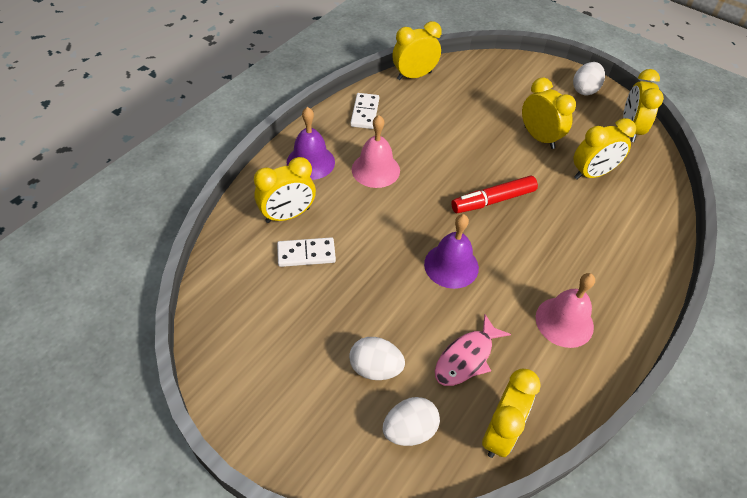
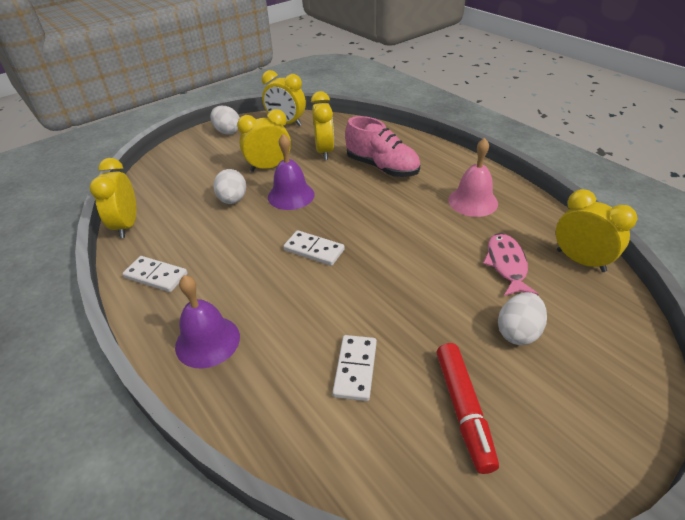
camera: 70 degrees left, 10 degrees down
yellow clock [254,157,316,223] -> none
pink bell [352,115,400,188] -> none
white egg [383,397,440,446] -> white egg moved to [213,169,246,204]
purple bell [424,214,479,289] -> purple bell moved to [268,134,315,210]
pink fish [435,314,511,386] -> pink fish turned 150 degrees counterclockwise [483,233,538,296]
red marker [451,175,538,213] -> red marker moved to [436,343,499,474]
none -> white domino [283,230,345,266]
none -> pink shoe [345,116,420,177]

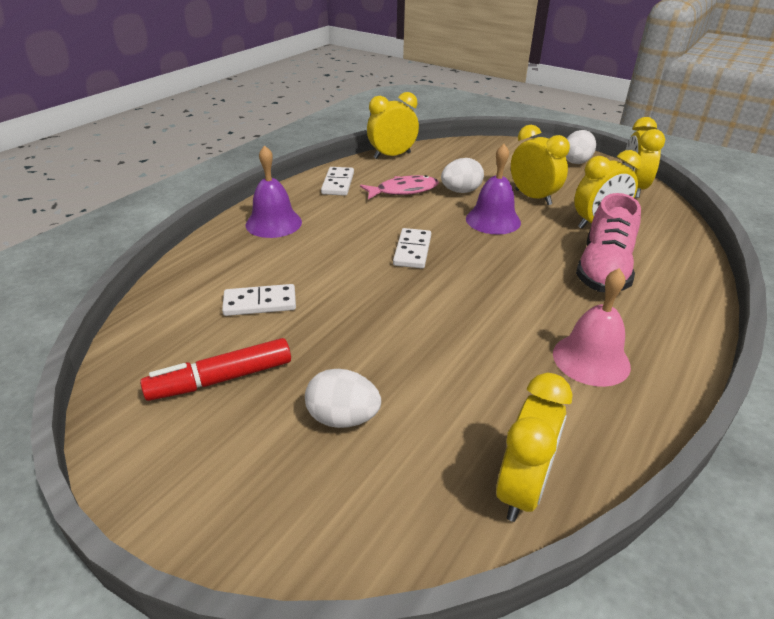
camera: 70 degrees right, 5 degrees down
pink fish [483,233,538,296] -> pink fish moved to [360,175,439,199]

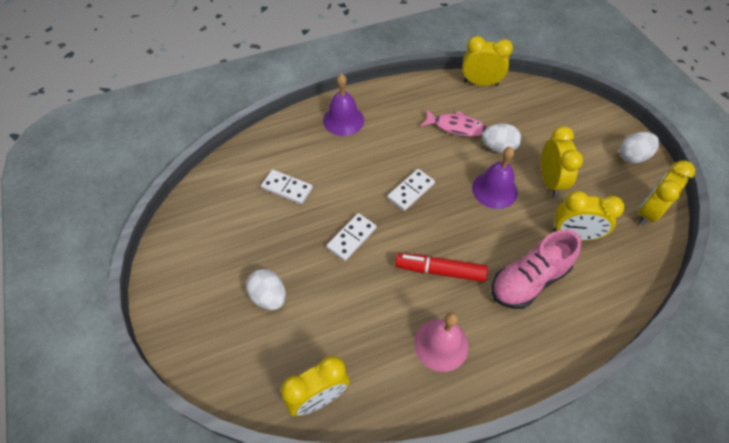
camera: 35 degrees right, 20 degrees up
red marker [140,338,291,401] -> red marker moved to [395,253,488,282]
white domino [321,167,354,196] -> white domino moved to [327,213,377,261]

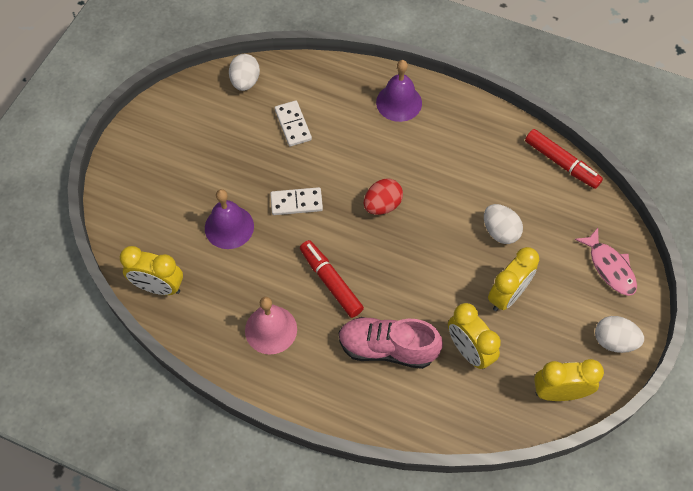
camera: 45 degrees right, 5 degrees up
white egg [246,269,286,310] -> white egg moved to [229,54,260,91]
white domino [387,169,435,211] -> red egg [364,179,403,215]
pink fish [420,109,487,137] -> pink fish moved to [575,228,637,296]
yellow clock [462,36,513,86] -> red marker [525,129,603,189]
purple bell [472,147,518,209] -> purple bell moved to [205,189,254,249]

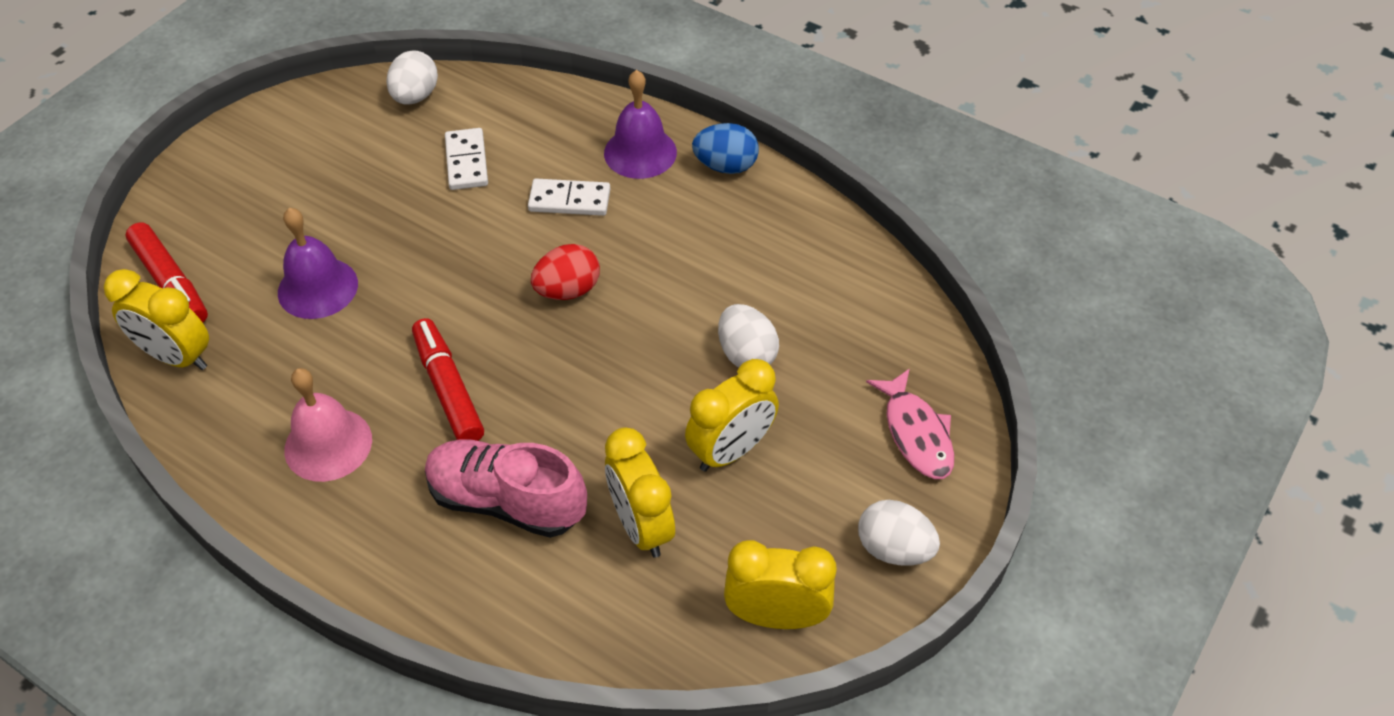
camera: 10 degrees right, 10 degrees down
white domino [270,187,323,215] -> white domino moved to [528,179,610,216]
red marker [525,129,603,189] -> red marker moved to [126,223,208,323]
none -> blue egg [692,123,759,174]

